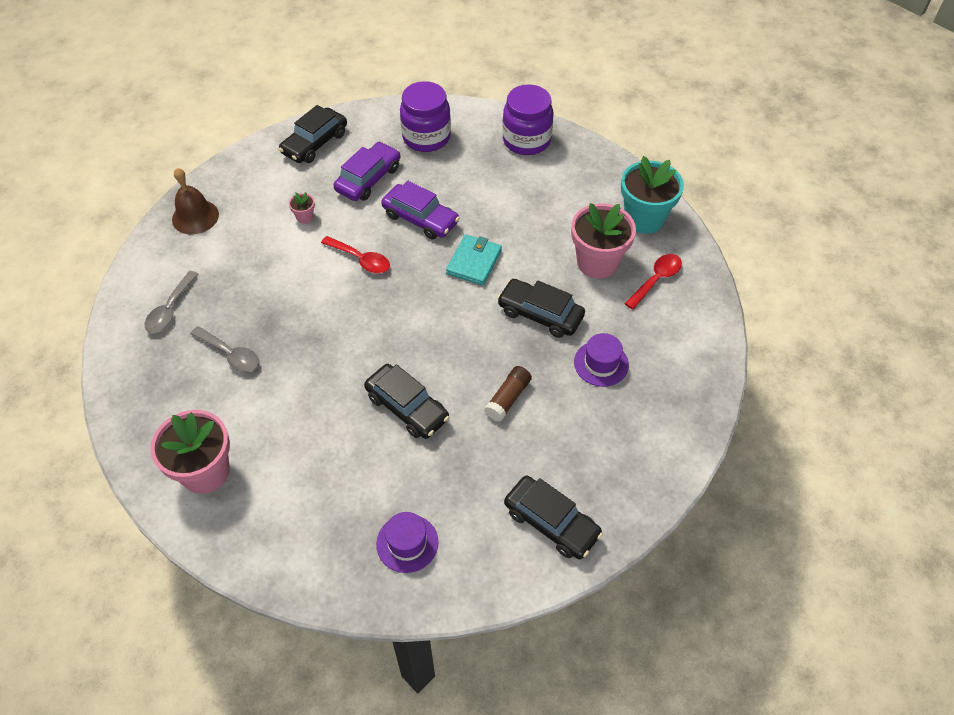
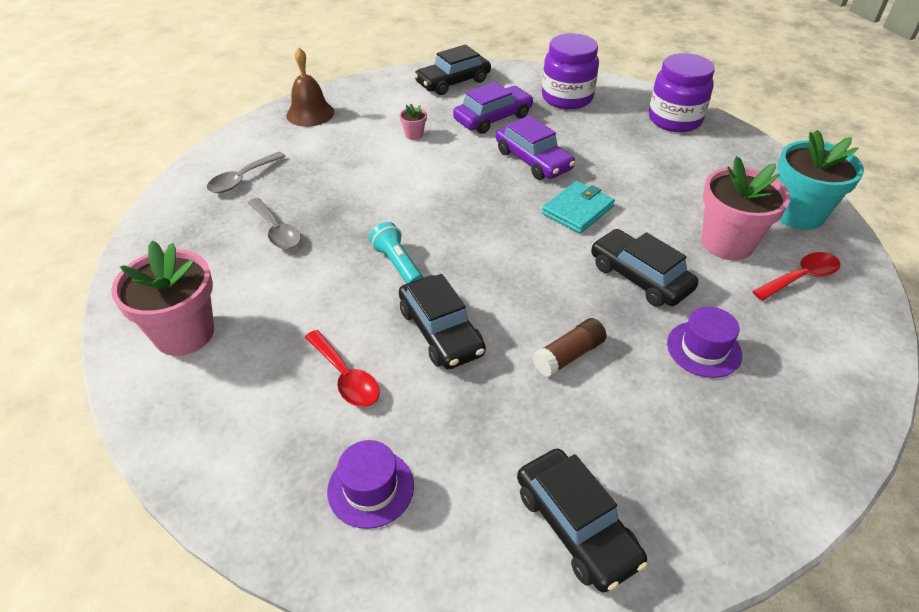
camera: 20 degrees right, 10 degrees down
red spoon [321,236,390,273] -> red spoon moved to [305,330,380,407]
none -> turquoise flashlight [369,222,423,284]

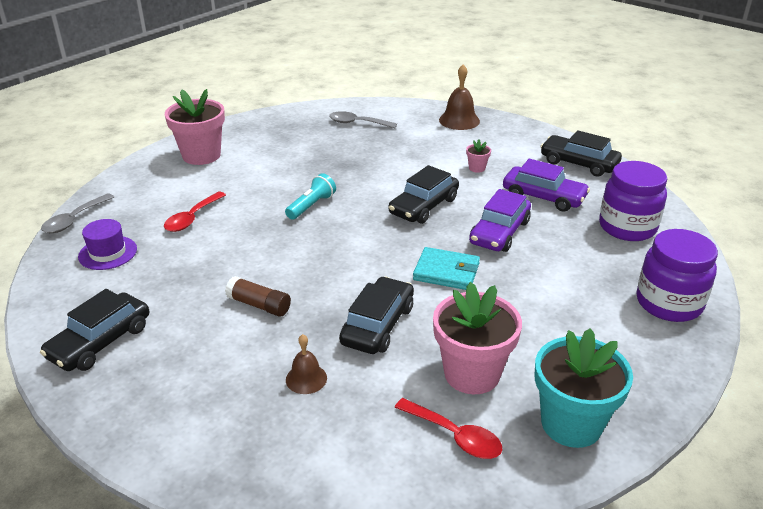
camera: 65 degrees right, 10 degrees down
grey spoon [248,198,301,249] -> grey spoon moved to [41,194,114,233]
black car [399,274,486,369] -> black car moved to [389,165,459,224]
purple hat [667,307,742,378] -> brown bell [286,334,327,394]

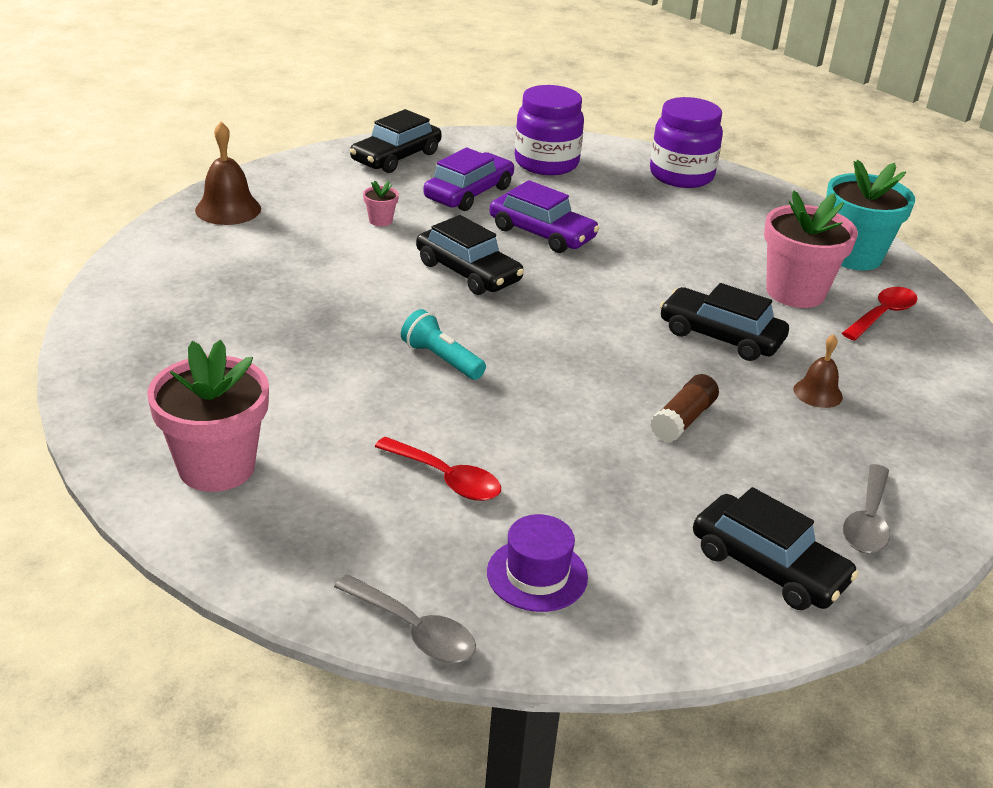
camera: 85 degrees left, 0 degrees up
grey spoon [329,111,397,128] -> grey spoon moved to [843,464,890,553]
turquoise wallet [413,247,480,290] -> none

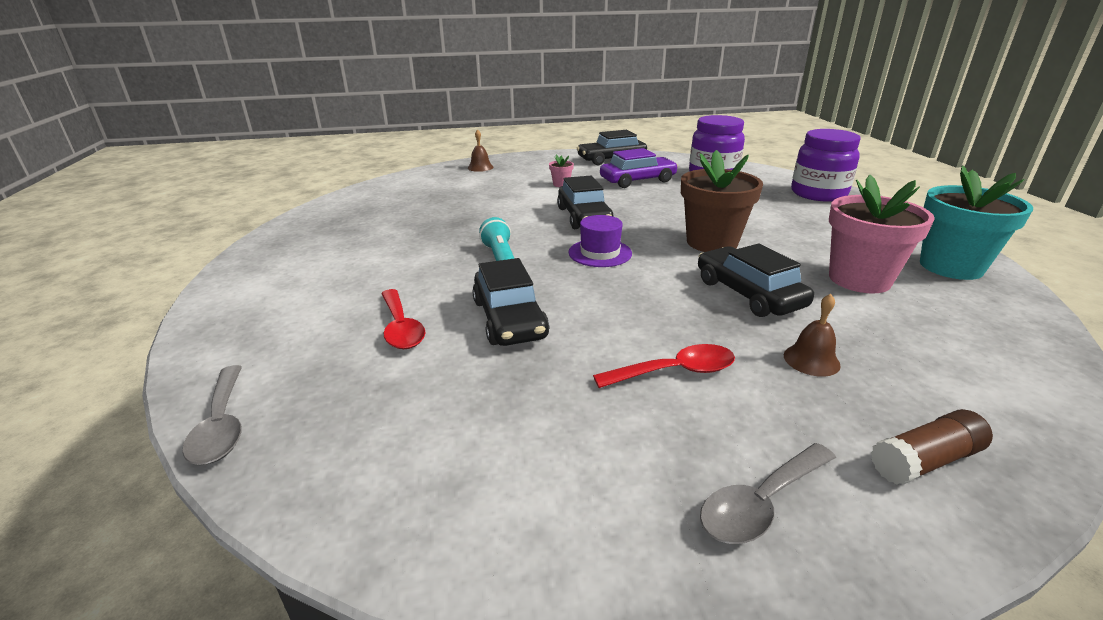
camera: 35 degrees right, 5 degrees down
pink flower pot [147,340,269,492] -> none
brown bell [195,122,261,225] -> brown bell [468,129,493,172], size x0.63
purple hat [487,514,588,612] -> purple hat moved to [568,215,632,267]
purple car [490,180,600,253] -> none
brown glue stick [650,374,719,442] -> brown glue stick moved to [871,409,993,485]
black car [693,487,859,610] -> black car moved to [472,258,550,346]
red spoon [842,287,918,341] -> red spoon moved to [593,344,735,388]
none -> brown flower pot [681,150,763,252]

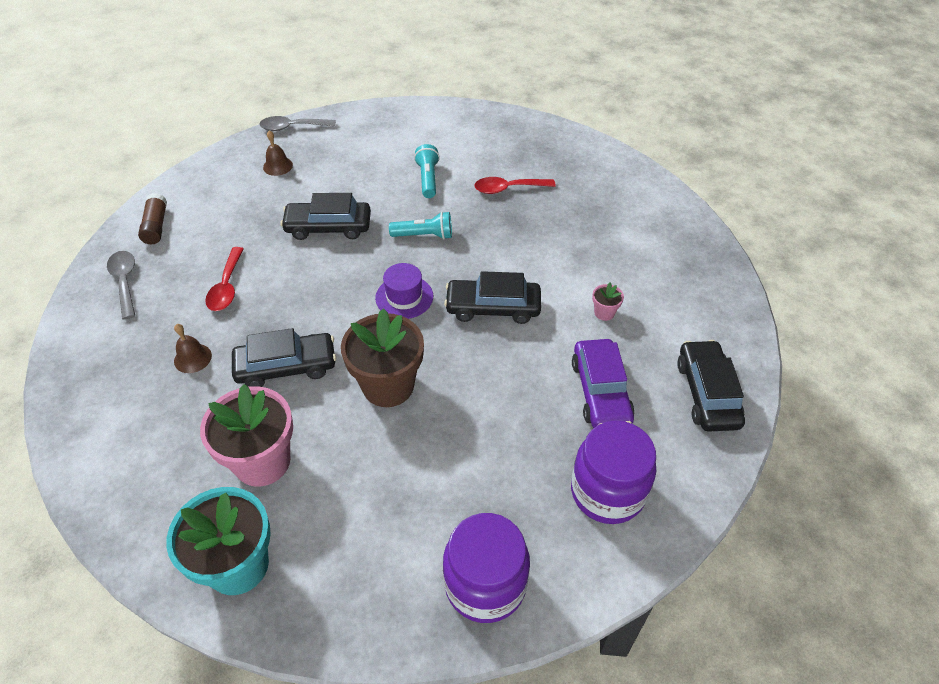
camera: 105 degrees right, 20 degrees up
red spoon [381,289,425,349] -> red spoon moved to [474,177,556,194]
brown bell [468,129,493,172] -> brown bell moved to [263,130,293,176]
brown glue stick [871,409,993,485] -> brown glue stick moved to [138,193,167,244]
none -> turquoise flashlight [414,144,440,198]

